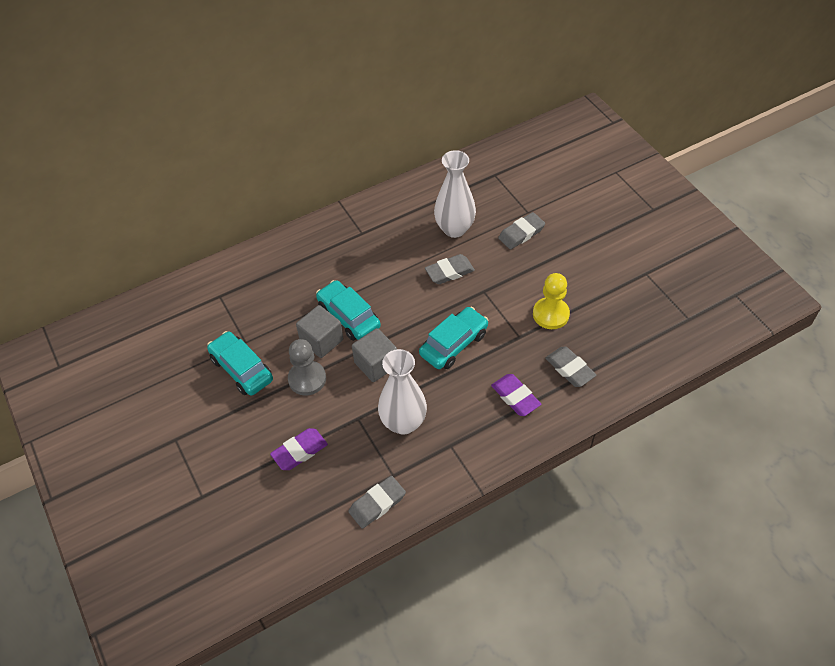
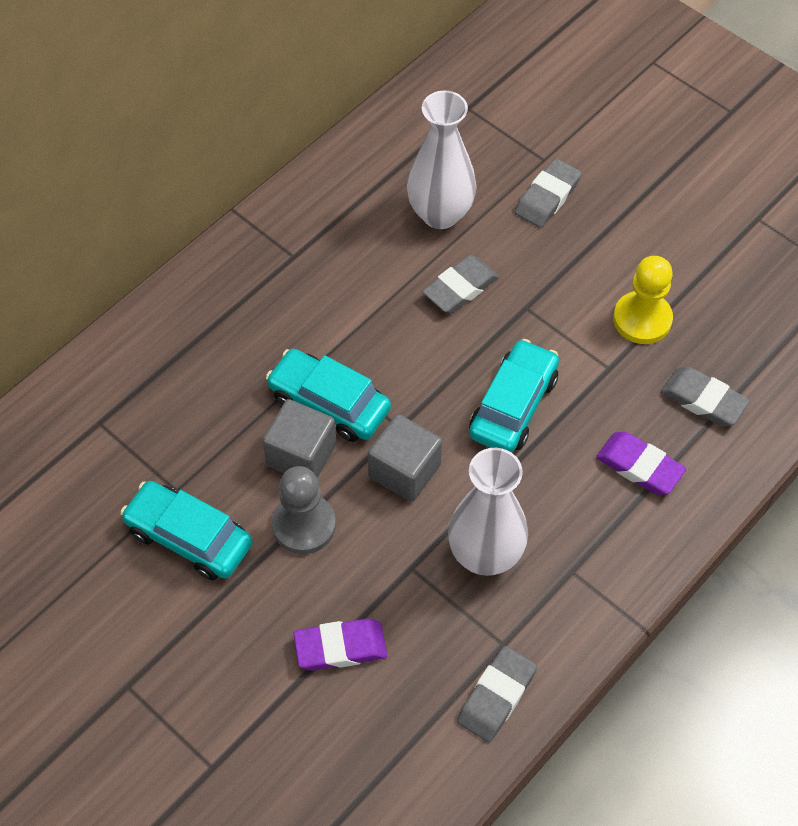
camera: 20 degrees left, 5 degrees up
purple eraser [270,428,328,470] -> purple eraser turned 45 degrees clockwise [294,619,387,671]

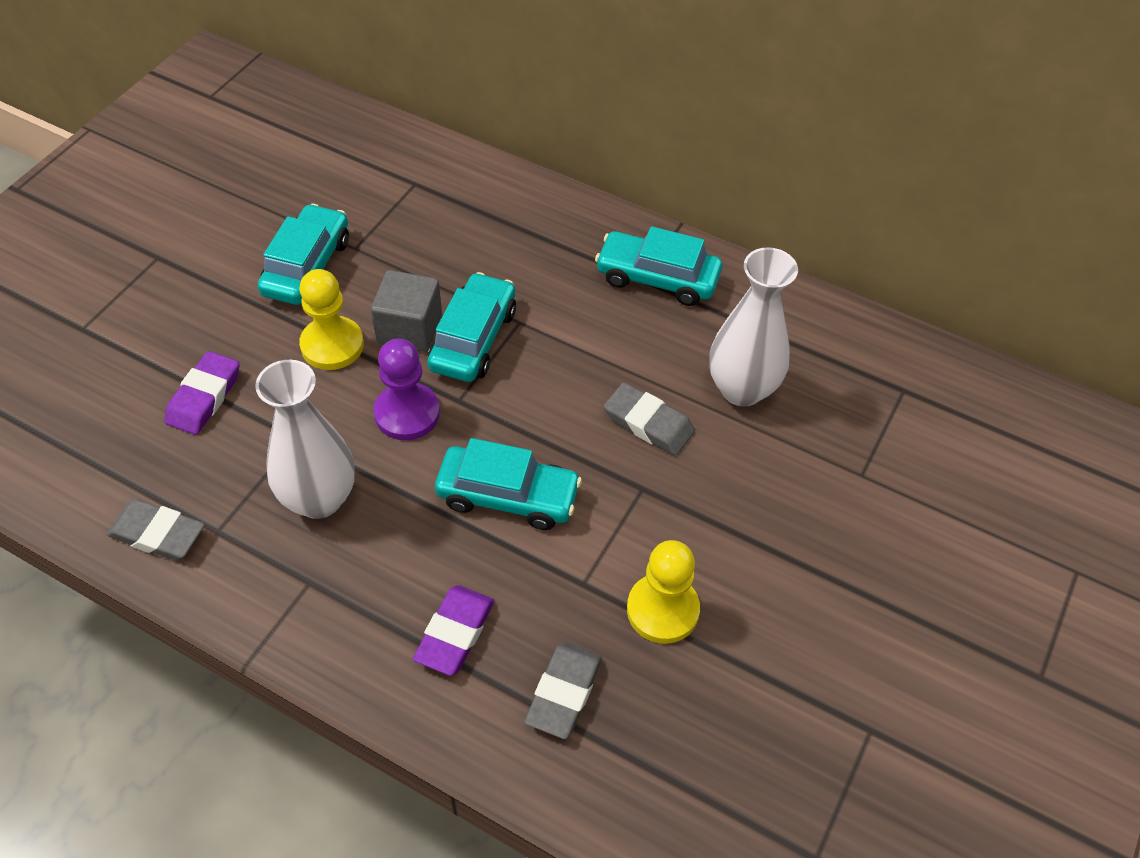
camera: 75 degrees right, 5 degrees down
grey pawn [272,466,336,554] -> yellow pawn [299,269,364,370]
purple eraser [294,619,387,671] -> purple eraser turned 45 degrees clockwise [164,351,239,435]
grey cube [368,414,442,502] -> purple pawn [374,339,440,440]
grey eraser [515,158,582,228] -> none
none -> turquoise car [595,226,722,306]

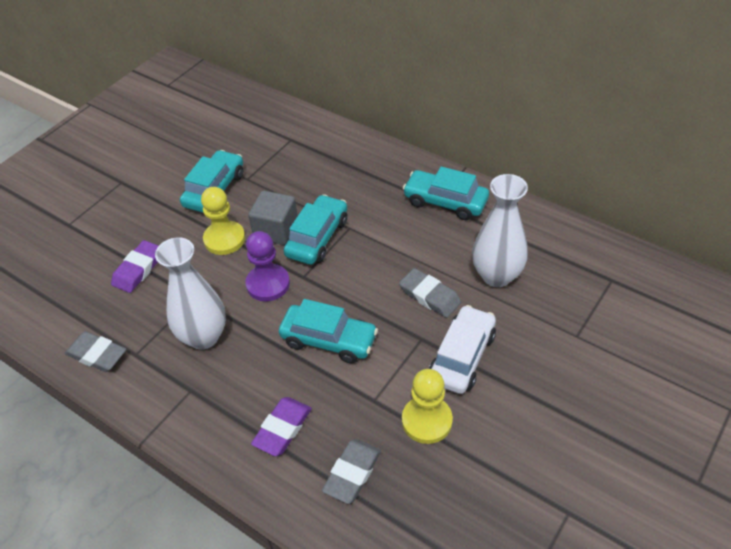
camera: 10 degrees right, 5 degrees down
none -> white car [429,305,496,394]

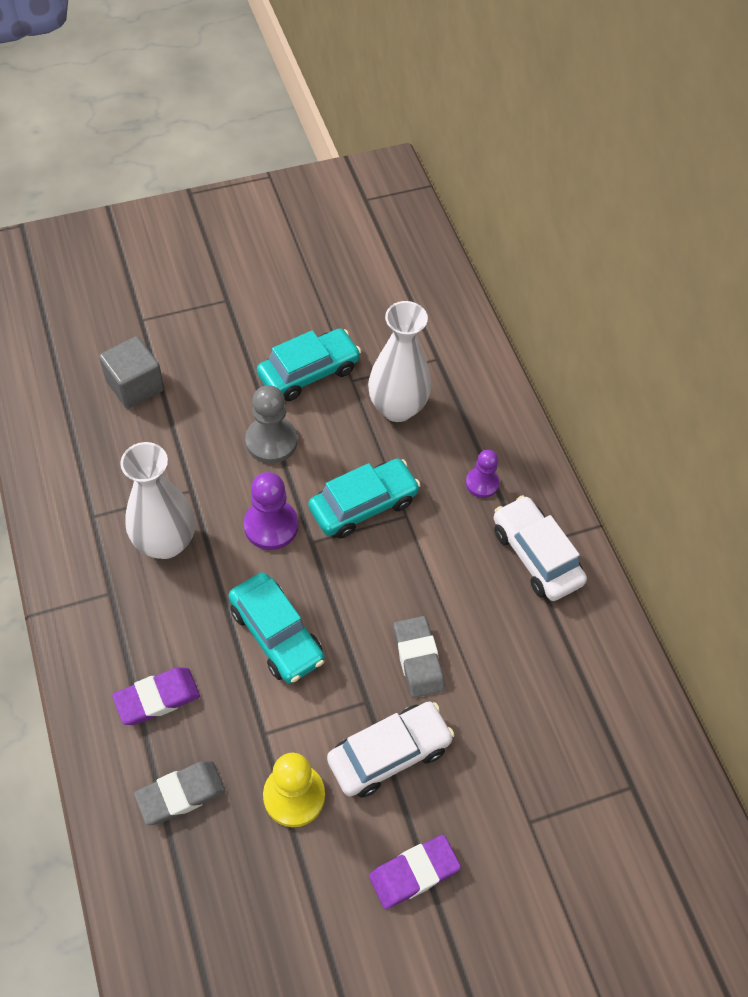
camera: 30 degrees right, 10 degrees up
grey eraser [65,331,126,372] -> none
purple eraser [111,240,158,293] -> purple eraser moved to [369,835,461,909]
yellow pawn [201,187,245,255] -> grey pawn [245,385,297,464]
grey cube [248,191,298,245] -> grey cube moved to [99,336,164,409]
turquoise car [403,166,489,220] -> white car [494,495,587,601]
white vase [472,174,528,287] -> white vase moved to [368,301,431,422]
none -> purple pawn [466,450,499,498]

